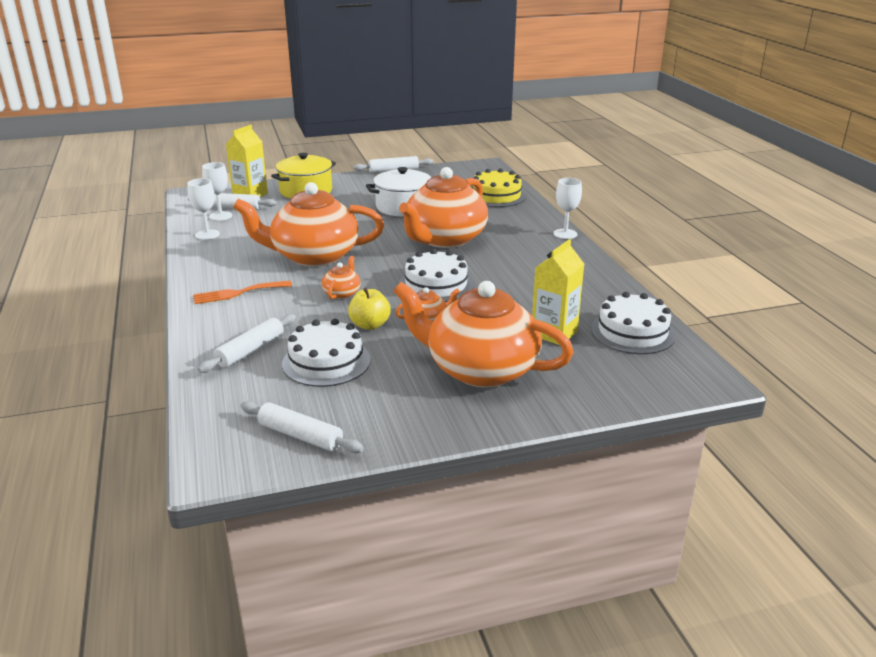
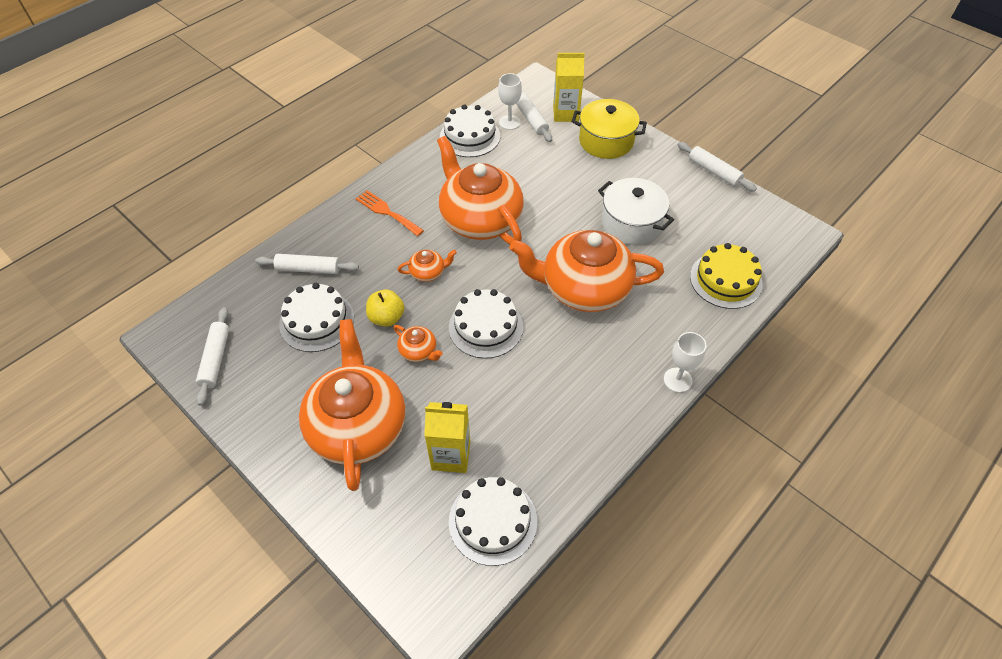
camera: 60 degrees right, 25 degrees up
white goblet [187,178,220,240] -> white cake [440,104,500,157]

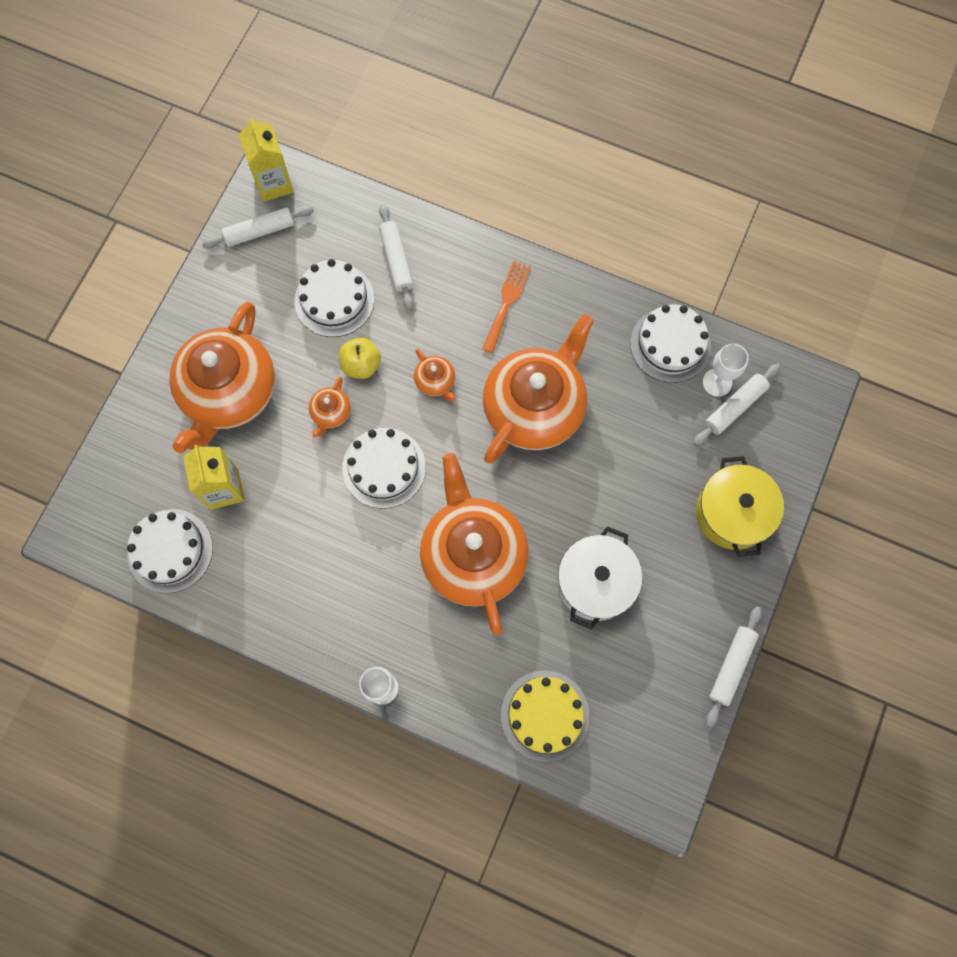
camera: 70 degrees right, 20 degrees up
orange teapot [299,319,406,491] -> orange teapot turned 135 degrees clockwise [169,302,275,453]
yellow carton [553,53,585,122] -> yellow carton moved to [239,117,294,202]

